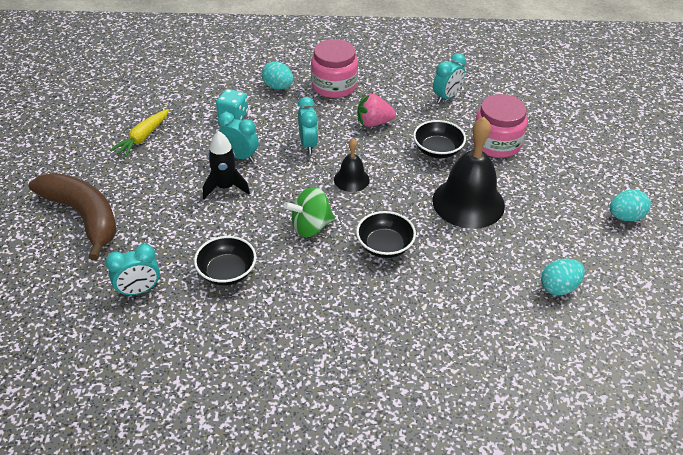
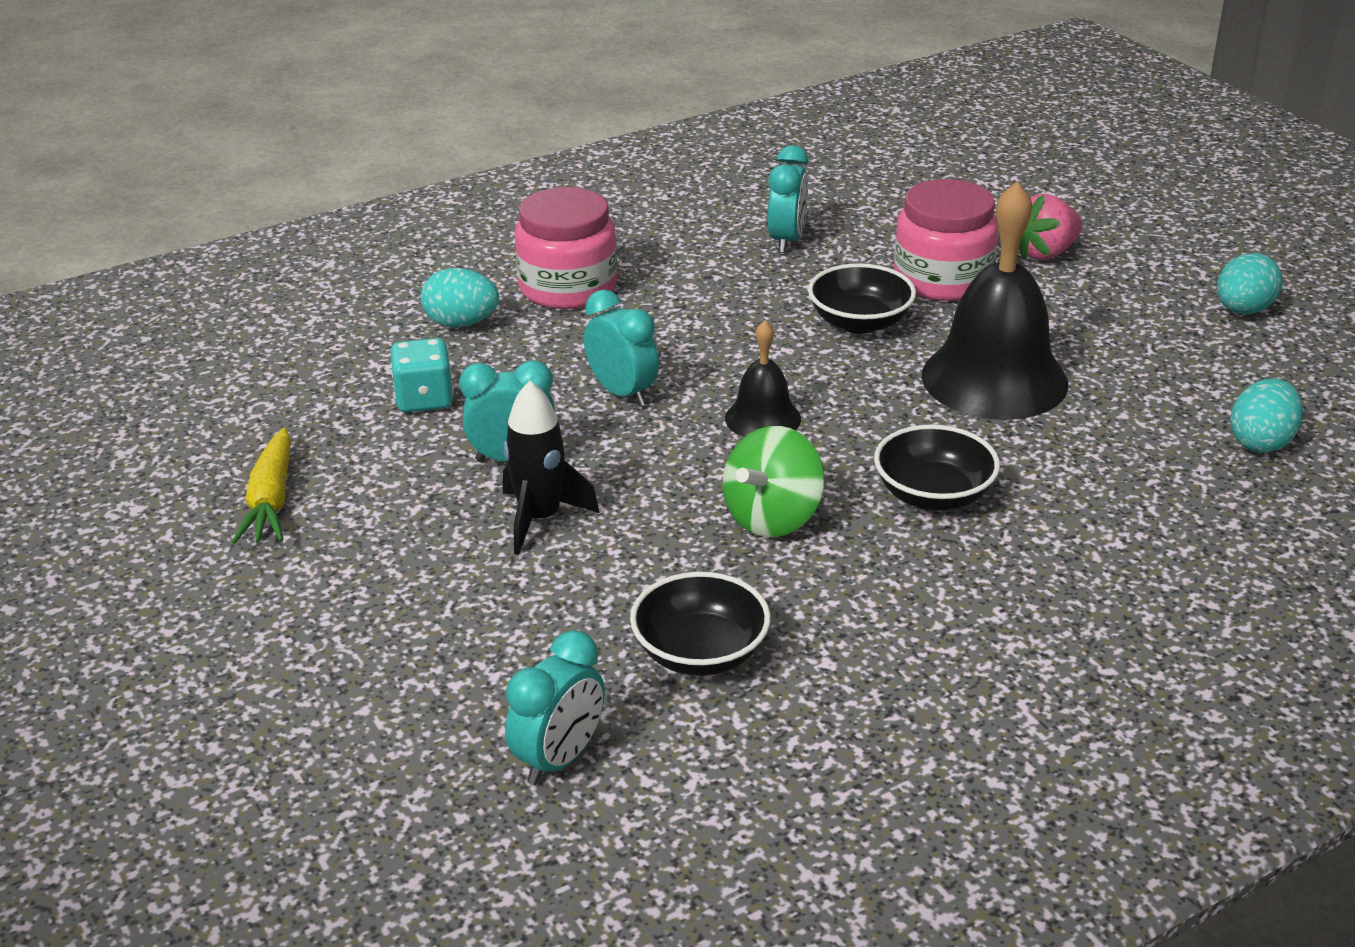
camera: 30 degrees left, 10 degrees down
brown banana [29,173,117,260] -> none
pink strawberry [357,93,396,127] -> pink strawberry moved to [1019,194,1082,260]

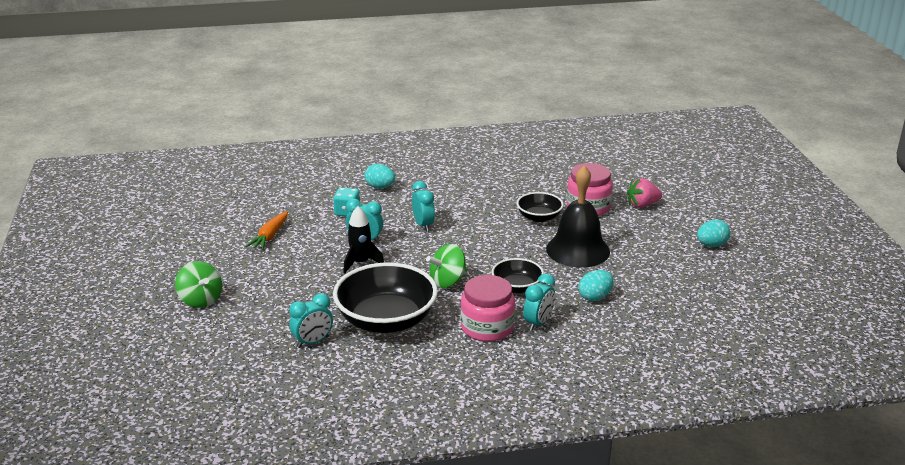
camera: 20 degrees right, 5 degrees down
yellow carrot [232,428,291,544] -> orange carrot [245,211,288,250]
pink jar [515,187,617,309] -> pink jar moved to [461,275,515,342]
black bowl [630,572,771,676] -> black bowl [333,262,438,333], size x1.88
black bell [725,320,801,437] -> none
turquoise clock [768,145,808,253] -> turquoise clock moved to [523,273,555,331]
turquoise egg [1230,378,1303,453] -> turquoise egg moved to [579,270,614,301]
none -> green spinning top [175,261,222,308]

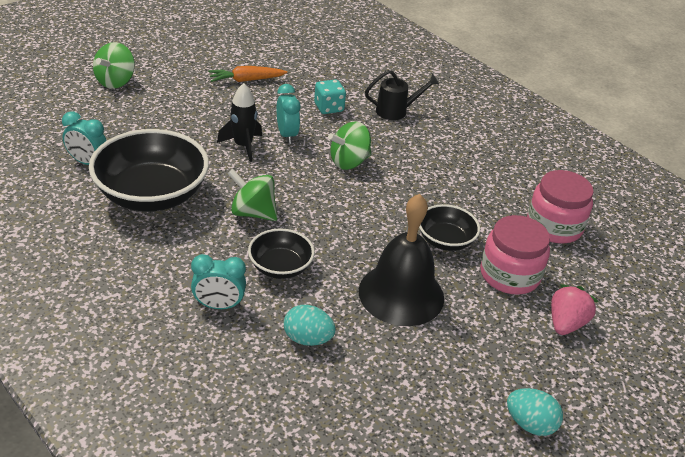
camera: 55 degrees right, 10 degrees up
turquoise egg [364,164,395,188] -> black watering can [365,70,439,120]
turquoise clock [412,181,435,232] -> green spinning top [328,122,371,170]
pink jar [461,275,515,342] -> pink jar moved to [527,170,594,243]
pink strawberry [627,178,662,208] -> pink strawberry turned 75 degrees clockwise [551,284,598,335]

